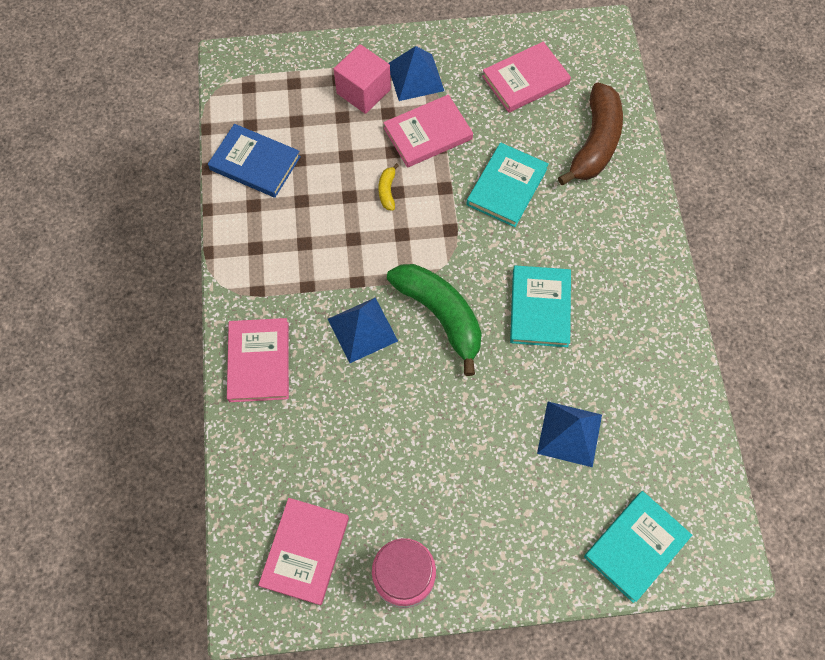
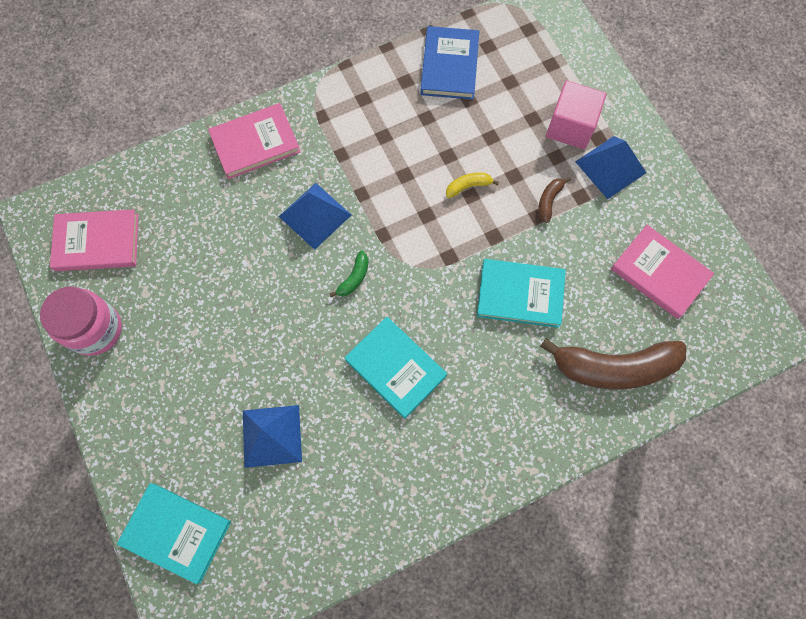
camera: 70 degrees right, 5 degrees up
pink book [383,94,473,168] -> brown banana [538,177,571,223]
green banana [387,264,482,376] -> green banana [329,251,368,297], size x0.42
turquoise book [510,265,571,347] -> turquoise book turned 60 degrees clockwise [344,317,447,419]

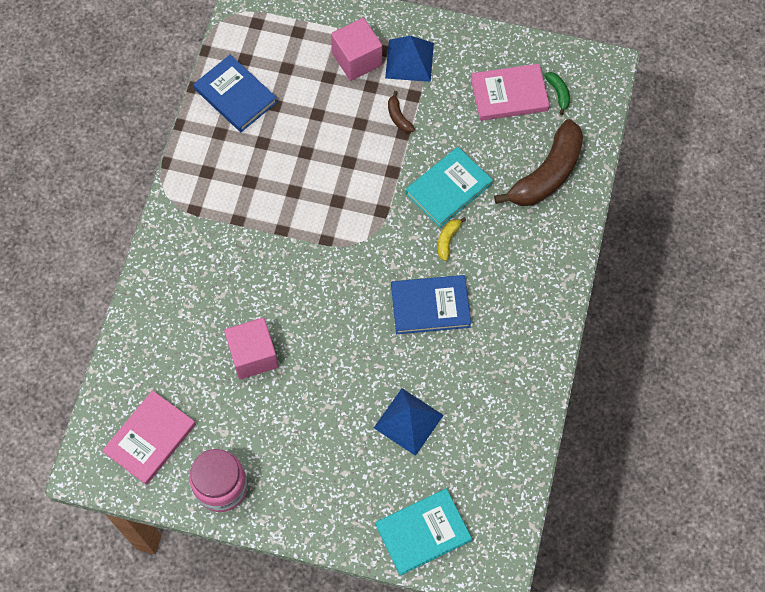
camera: 50 degrees left, 5 degrees down
pink book [208,103,300,179] -> none
blue pyramid [279,183,351,250] -> none
green banana [329,251,368,297] -> green banana moved to [544,72,570,115]
turquoise book [344,317,447,419] -> blue book [391,275,471,334]
yellow banana [446,173,499,198] -> yellow banana moved to [437,217,466,261]
none -> pink cube [224,318,279,379]

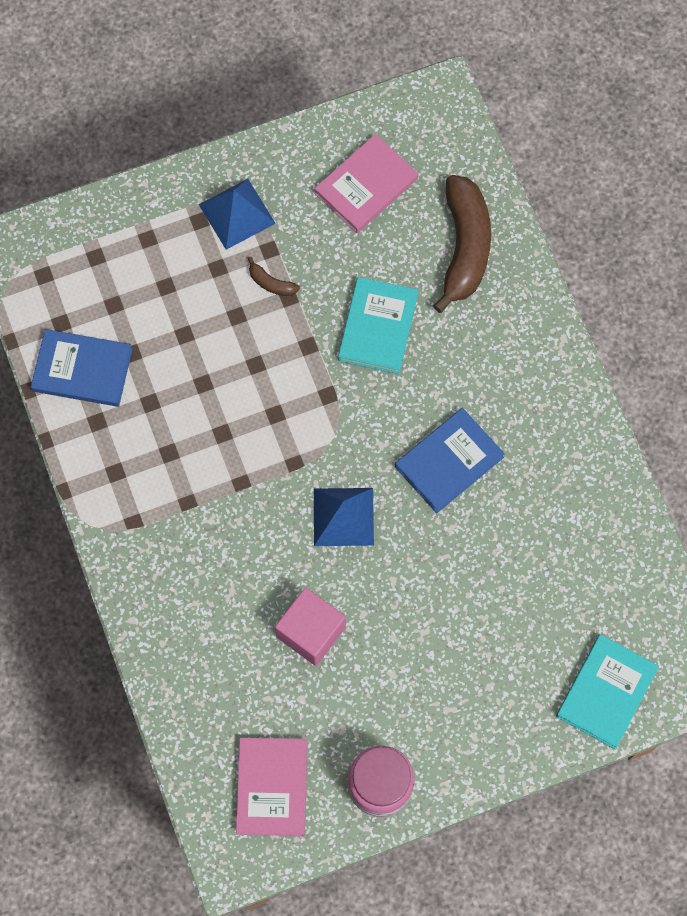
camera: 35 degrees left, 5 degrees up
pink cube [331,18,382,81] -> none
blue pyramid [374,388,444,456] -> blue pyramid moved to [314,488,374,546]
yellow banana [437,217,466,261] -> none
green banana [544,72,570,115] -> none

